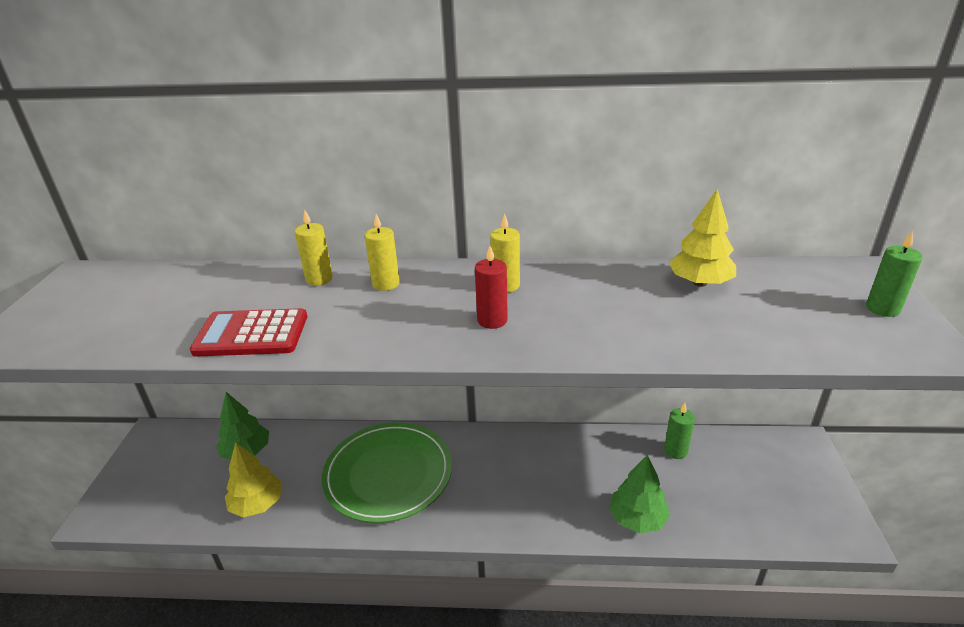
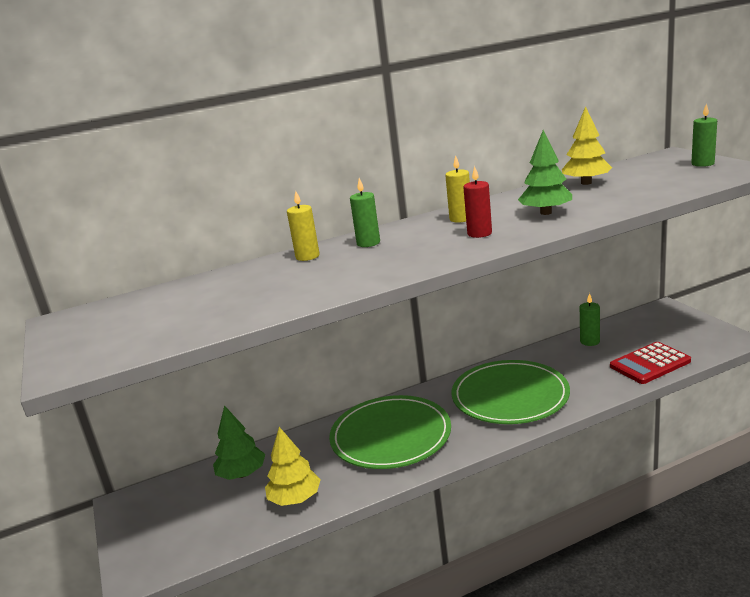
camera: 25 degrees left, 10 degrees down
red calculator [190,308,307,357] -> red calculator moved to [610,342,691,384]
yellow candle [365,214,400,291] -> green candle [350,178,380,247]
green tree [609,455,670,533] -> green tree moved to [518,130,572,215]
none -> green plate [452,360,570,424]

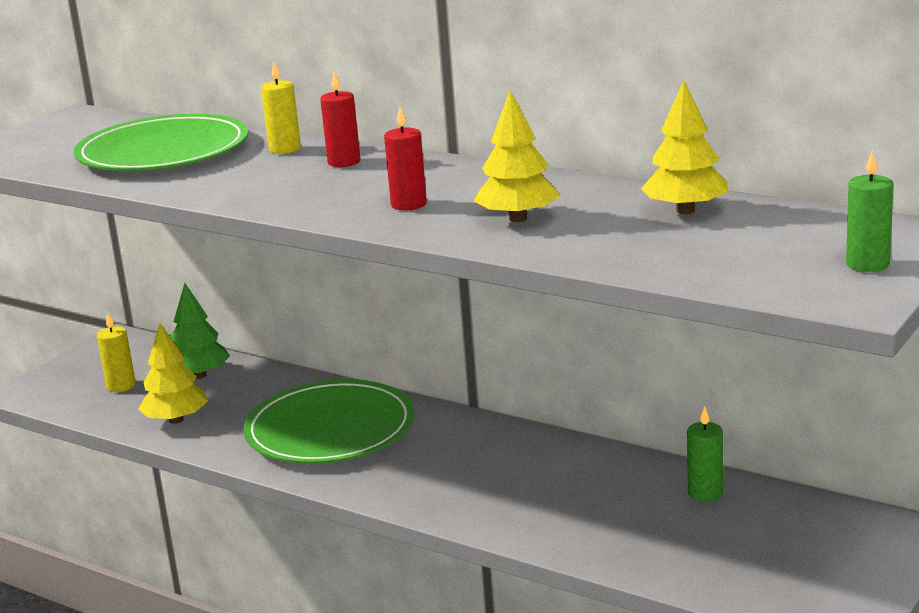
camera: 55 degrees right, 0 degrees up
green candle [350,178,380,247] -> red candle [320,71,361,167]
yellow candle [445,155,470,223] -> yellow candle moved to [97,313,136,392]
green plate [452,360,570,424] -> green plate moved to [73,114,248,171]
green tree [518,130,572,215] -> yellow tree [474,90,560,222]
red calculator [610,342,691,384] -> none

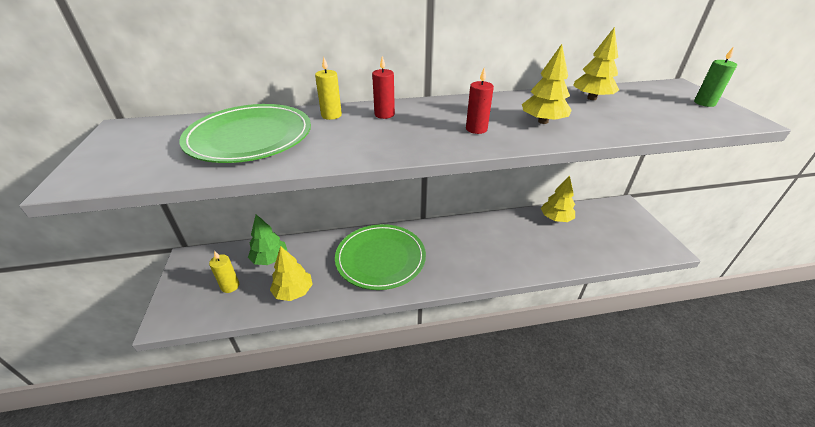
camera: 45 degrees left, 15 degrees up
green candle [687,406,723,502] -> yellow tree [541,176,575,222]

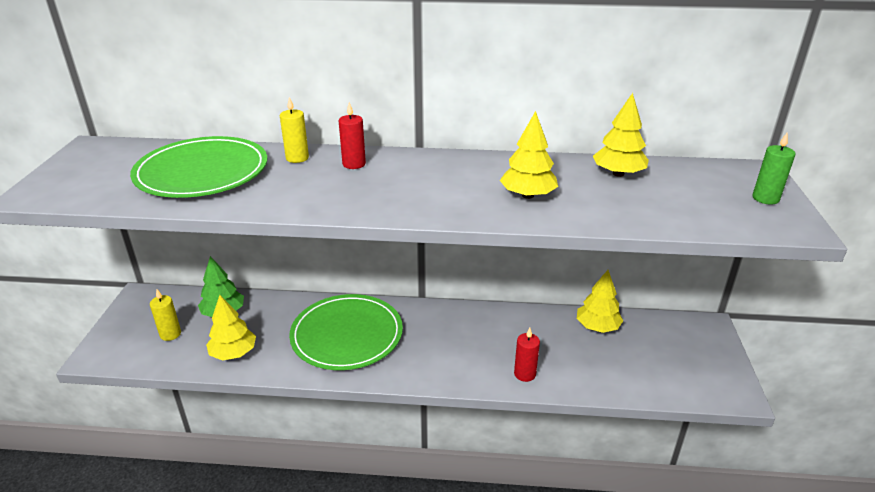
camera: 15 degrees right, 5 degrees down
red candle [466,68,494,134] -> red candle moved to [514,328,540,382]

